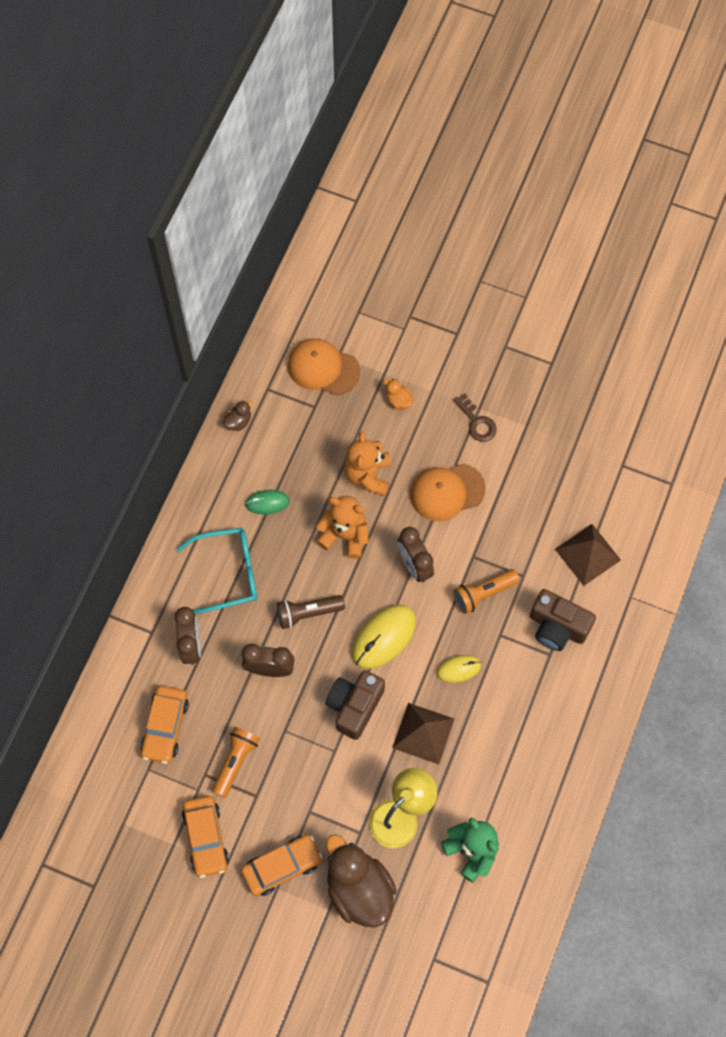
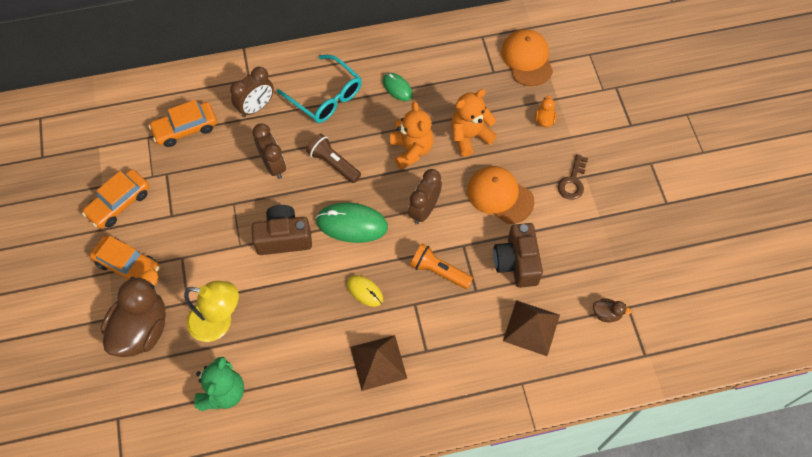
camera: 55 degrees right, 5 degrees down
orange flashlight [212,727,260,798] -> none
brown duck [223,400,253,431] -> brown duck moved to [593,298,632,322]
yellow mouse [352,605,416,669] -> green mouse [316,202,388,243]
brown pyramid [392,703,454,764] -> brown pyramid moved to [350,335,407,391]
brown camera [530,589,596,651] -> brown camera moved to [493,223,543,288]

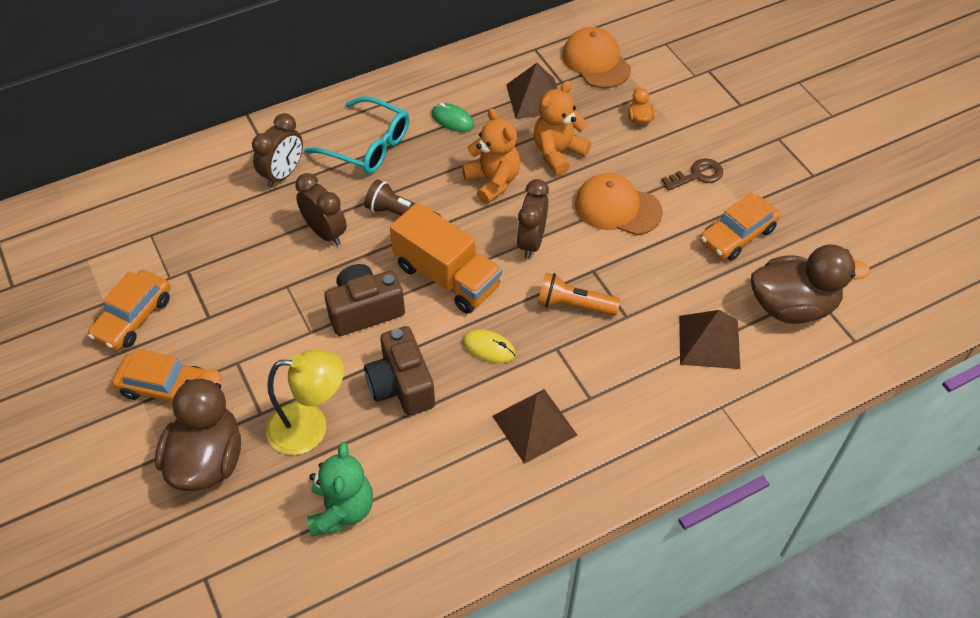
camera: 15 degrees left, 10 degrees down
orange car [149,100,217,147] -> orange car moved to [700,193,780,261]
green mouse [316,202,388,243] -> orange truck [390,202,502,314]
brown camera [493,223,543,288] -> brown camera moved to [364,326,435,416]
brown key [558,154,588,200] -> brown key turned 120 degrees counterclockwise [661,158,723,191]
brown duck [593,298,632,322] -> brown duck [751,244,870,324], size x2.39
none -> brown pyramid [506,63,557,119]

